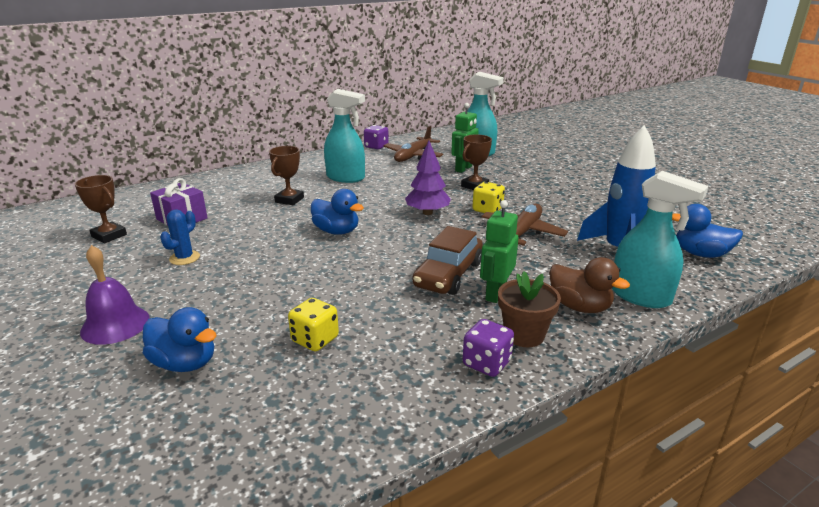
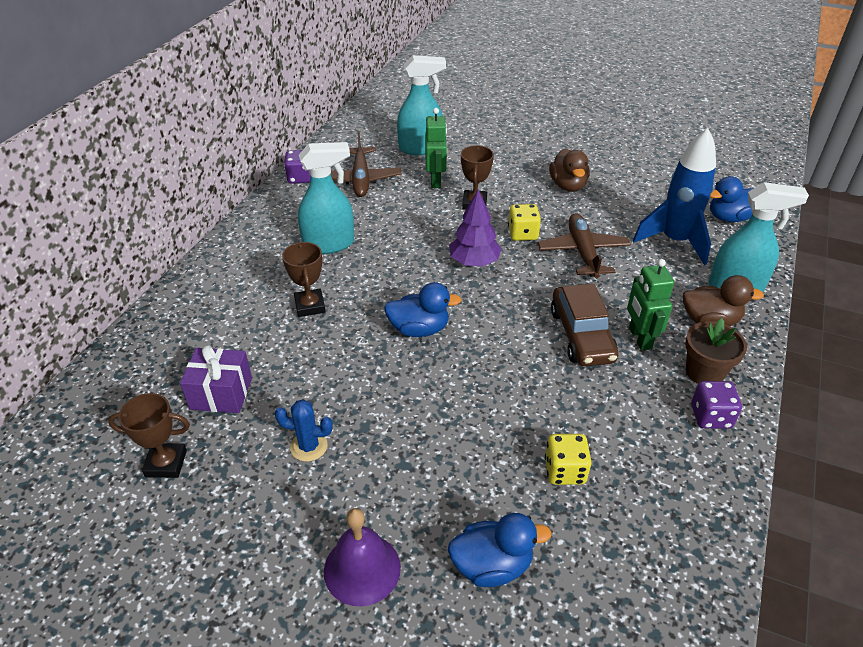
camera: 35 degrees left, 15 degrees up
blue cactus [160,210,200,265] -> blue cactus turned 75 degrees counterclockwise [274,399,333,462]
none -> brown duck [549,149,590,192]

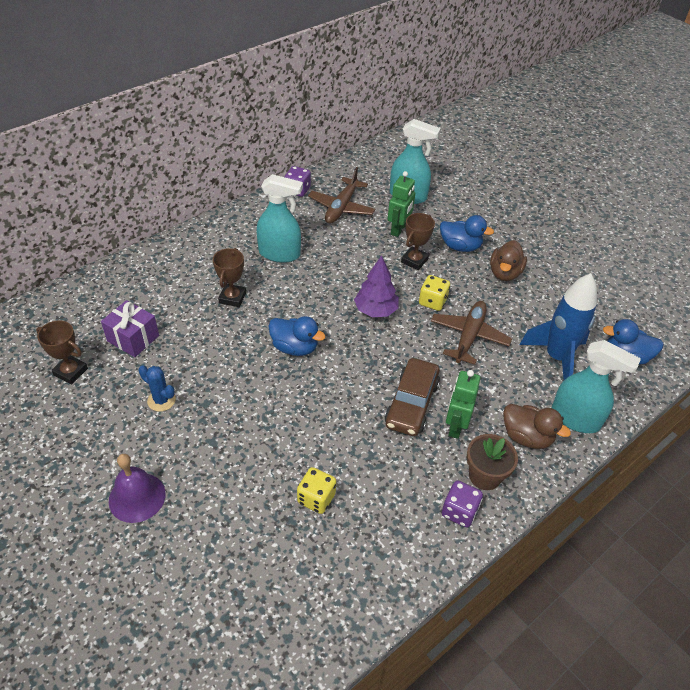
camera: 25 degrees right, 5 degrees up
blue duck [448,513,552,587] -> blue duck moved to [440,215,494,252]

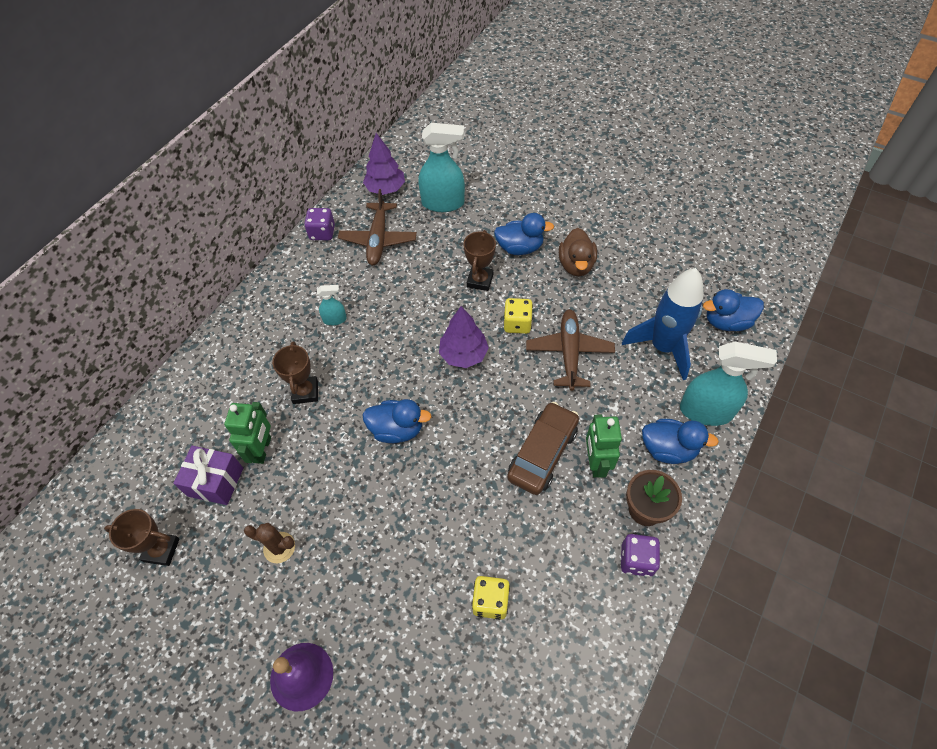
camera: 15 degrees left, 10 degrees up
blue cactus [138,365,176,412] -> brown cactus [244,523,295,563]
turquoise spray bottle [257,174,303,263] -> turquoise spray bottle [317,285,347,325], size x0.50
brown car [385,358,440,436] -> brown car turned 150 degrees counterclockwise [507,402,579,495]
green robot [388,171,415,237] -> green robot moved to [224,402,271,464]
brown duck [503,404,571,449] -> blue duck [642,419,719,464]
none -> purple tree [363,133,405,195]

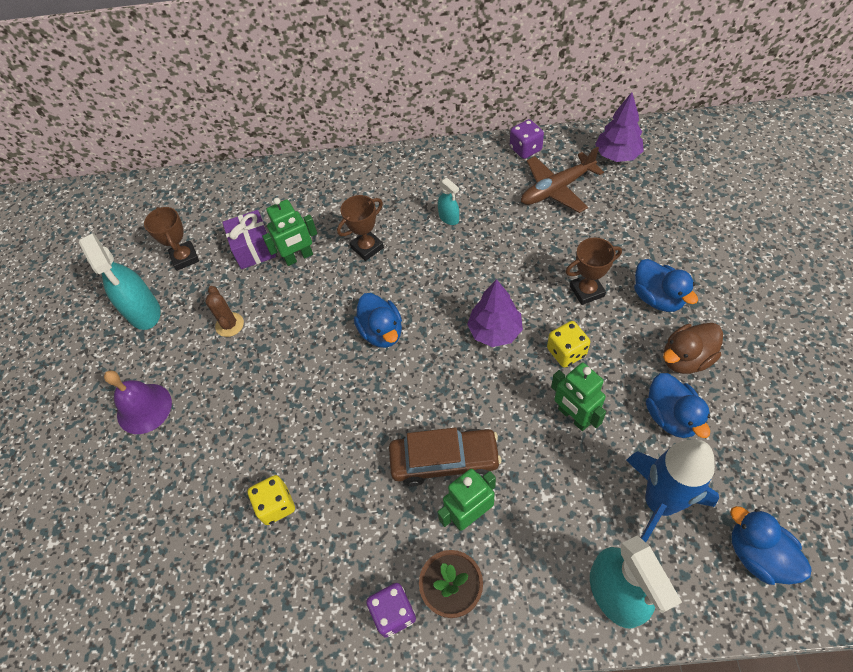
camera: 60 degrees right, 0 degrees up
turquoise spray bottle [418,123,465,212] -> turquoise spray bottle moved to [79,233,161,330]
brown plane [526,309,615,391] -> green robot [551,363,606,431]
blue duck [642,419,719,464] -> blue duck moved to [646,373,711,438]

